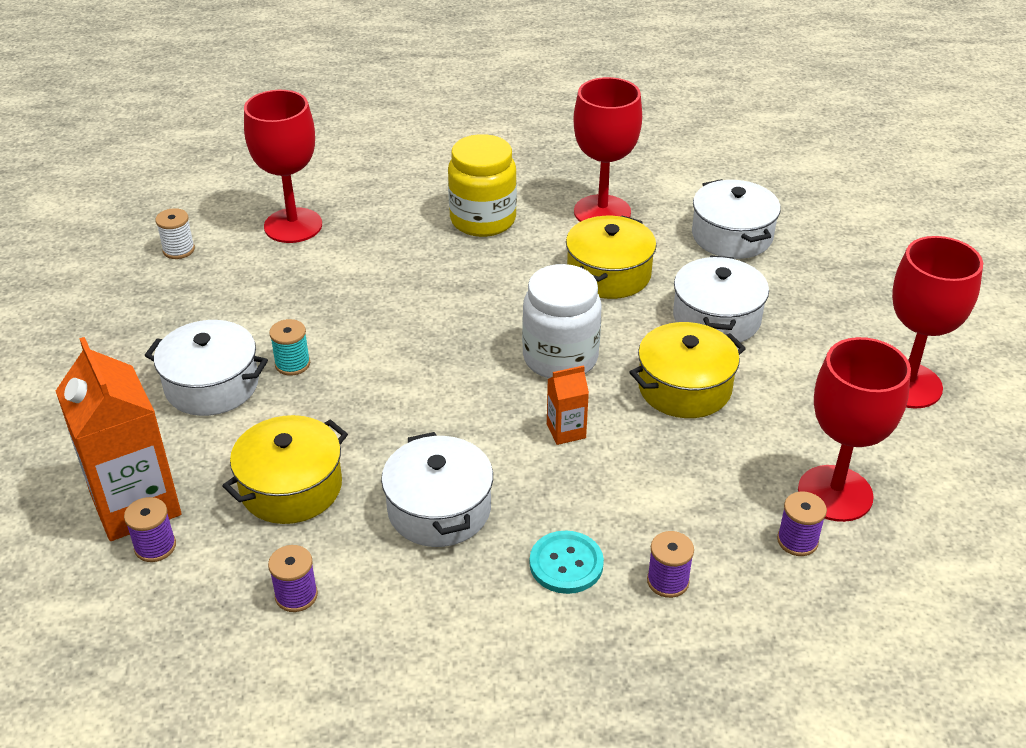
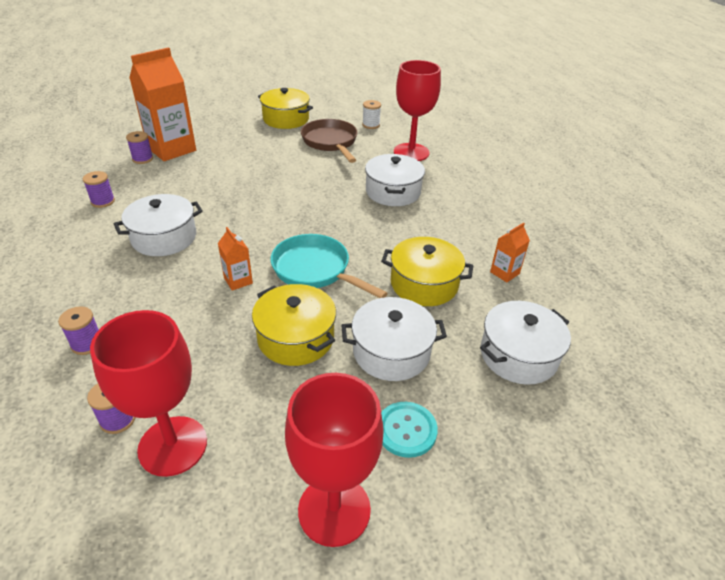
camera: 75 degrees right, 0 degrees up
white pot [145,320,268,416] -> white pot moved to [365,154,425,206]
yellow pot [222,415,348,524] -> yellow pot moved to [258,88,313,129]
turquoise spool [269,319,310,376] -> none
yellow jar [448,134,517,237] -> none
white jar [522,264,601,378] -> turquoise pan [270,234,388,298]
turquoise button [530,531,604,594] -> turquoise button moved to [381,402,438,458]
red goblet [573,77,642,222] -> orange carton [490,223,530,282]
none -> brown pan [301,119,358,163]

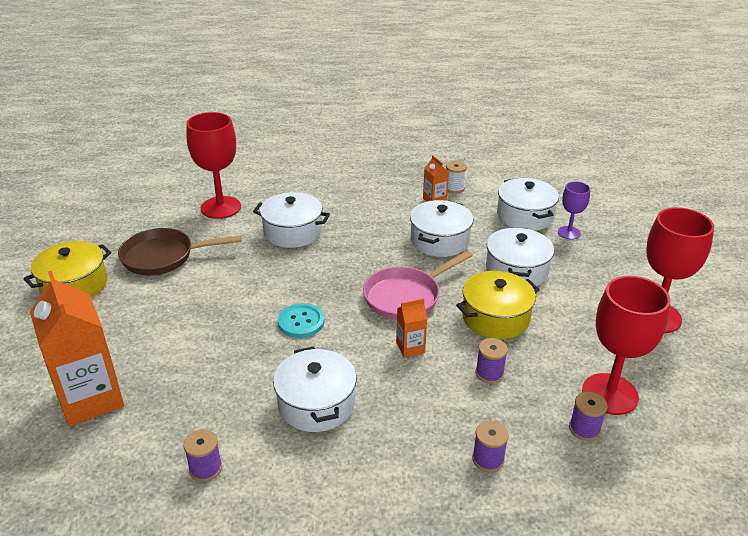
camera: 75 degrees left, 5 degrees down
purple spool [126,131,153,164] -> purple spool moved to [476,338,508,384]
turquoise pan [270,234,388,298] -> pink pan [363,251,473,320]
white spool [362,100,381,129] -> white spool moved to [446,161,467,193]
yellow pot [381,237,473,306] -> white pot [410,200,473,257]
turquoise button [381,402,438,458] -> turquoise button moved to [278,303,324,338]
none -> purple goblet [558,181,590,240]

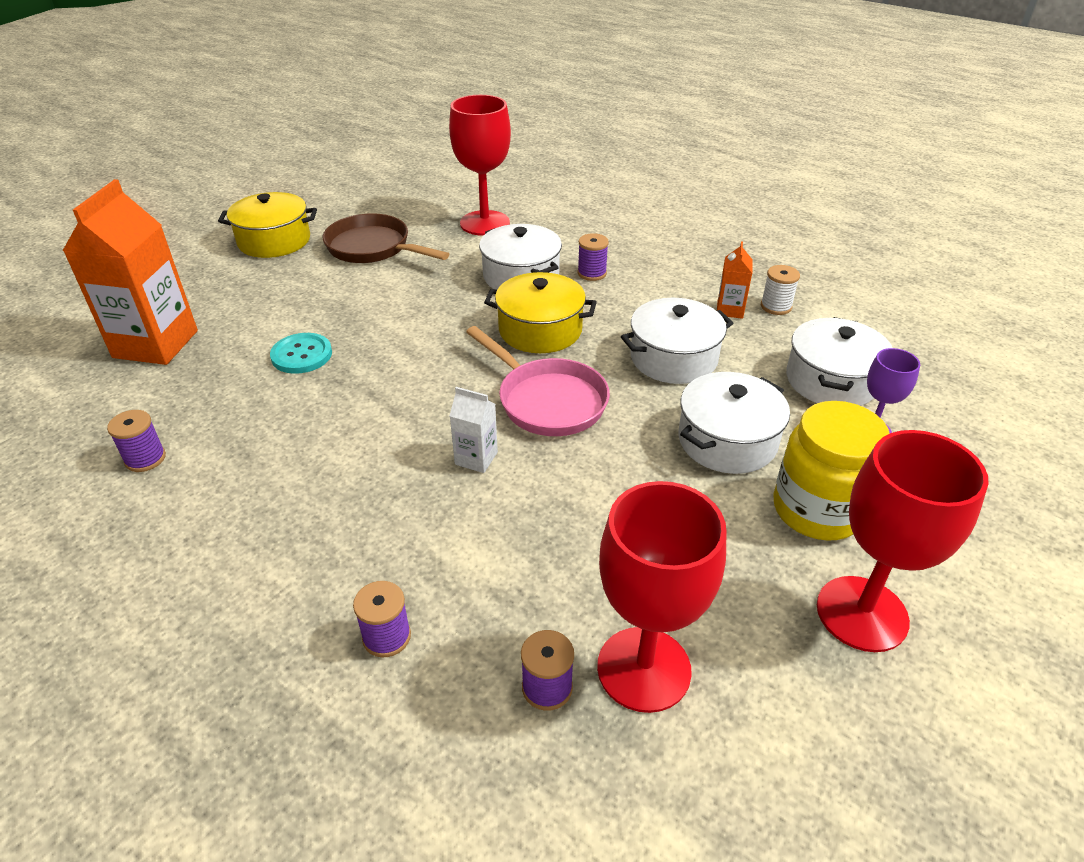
camera: 40 degrees right, 5 degrees up
white pot [273,346,357,432] -> none
turquoise button [278,303,324,338] -> turquoise button moved to [270,333,332,374]
pink pan [363,251,473,320] -> pink pan turned 135 degrees counterclockwise [466,326,610,436]
orange carton [396,298,427,357] -> white carton [450,387,498,473]
yellow pot [456,271,540,339] -> yellow pot moved to [484,272,597,353]
purple spool [476,338,508,384] -> purple spool moved to [578,233,609,281]
none -> yellow jar [773,401,890,541]

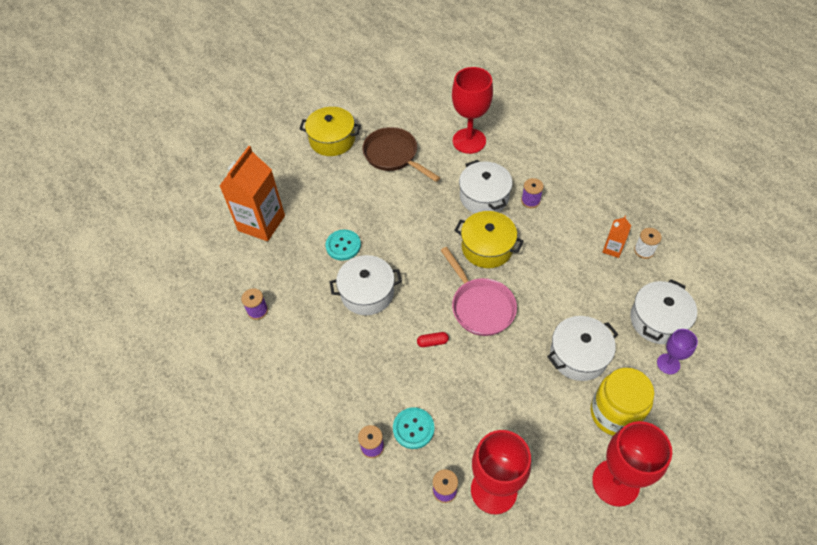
camera: 15 degrees right, 15 degrees up
white carton [450,387,498,473] -> red capsule [417,332,449,347]
white pot [621,298,733,384] -> white pot moved to [330,255,402,315]
none -> turquoise button [393,407,434,449]

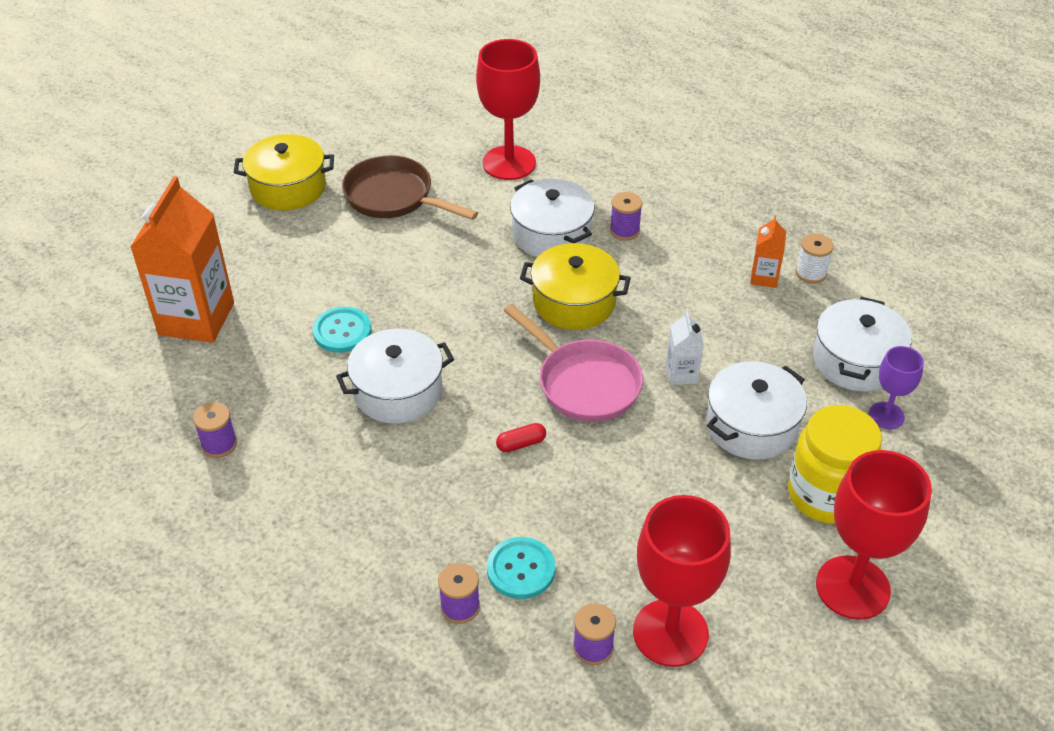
camera: 15 degrees left, 10 degrees down
none -> white carton [666,311,704,385]

